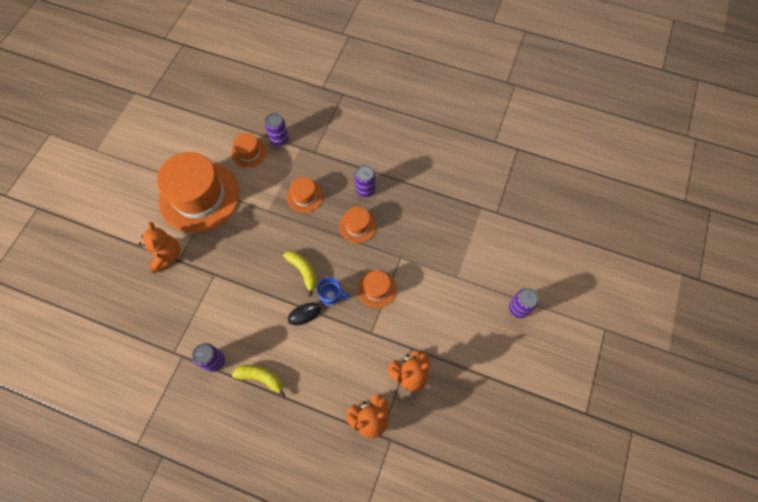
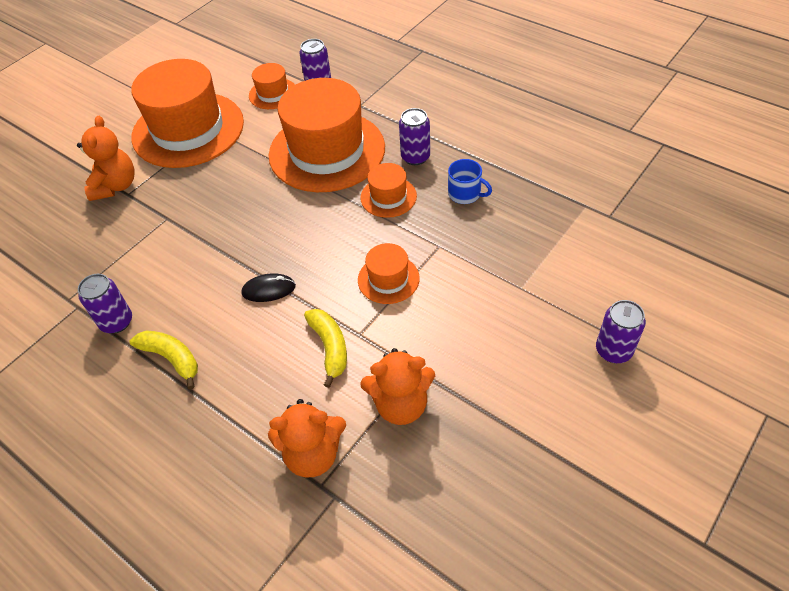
camera: 20 degrees right, 15 degrees down
yellow banana [283,251,317,297] -> yellow banana moved to [304,309,347,388]
orange hat [287,177,323,213] -> orange hat [268,78,385,192], size x2.20
blue mug [317,278,350,306] -> blue mug moved to [448,159,492,204]

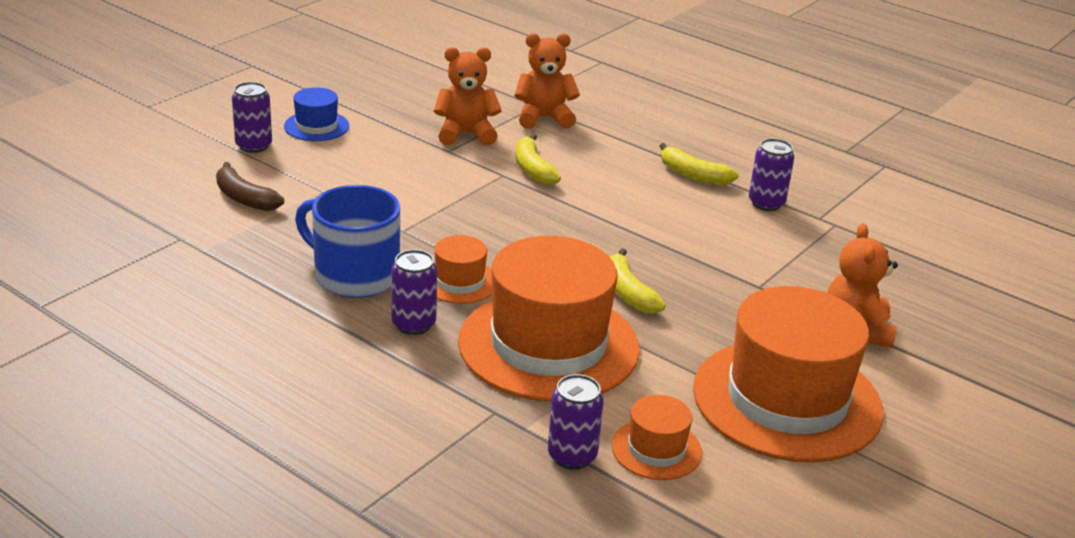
camera: 175 degrees right, 20 degrees down
black mouse [241,273,296,302] -> none
orange hat [358,243,420,304] -> none
blue mug [448,159,492,204] -> blue mug [295,185,400,298], size x1.89
none -> brown banana [216,162,284,211]
none -> blue hat [284,87,349,141]
none -> yellow banana [610,248,666,314]

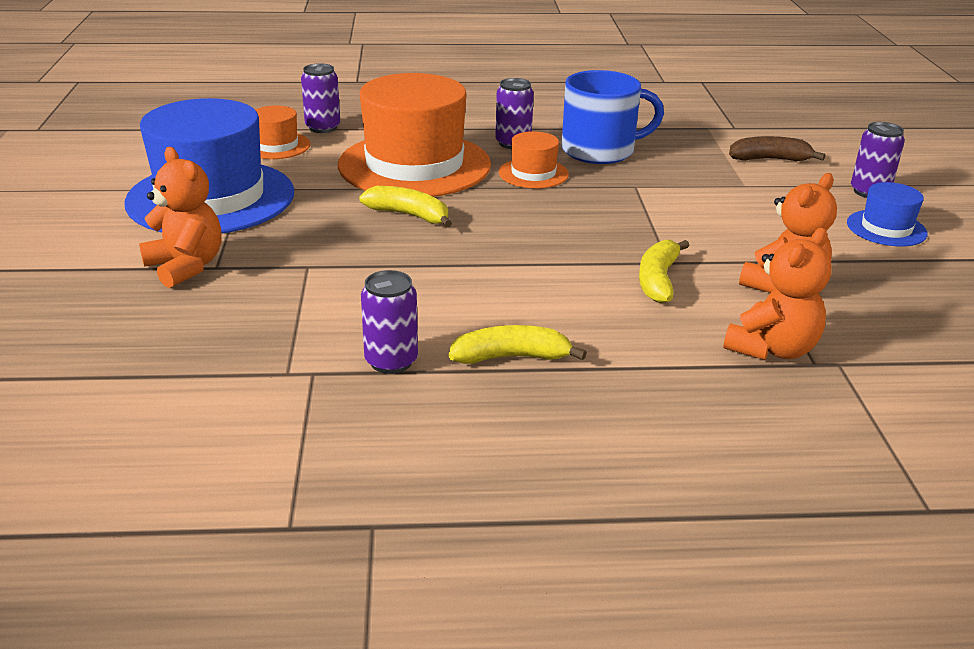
camera: 140 degrees right, 0 degrees up
yellow banana [516,134,561,185] -> yellow banana turned 105 degrees counterclockwise [639,240,690,303]
orange hat [693,286,884,462] -> blue hat [124,98,294,234]

